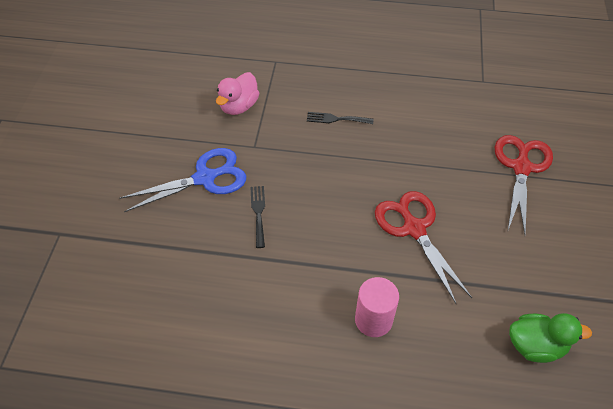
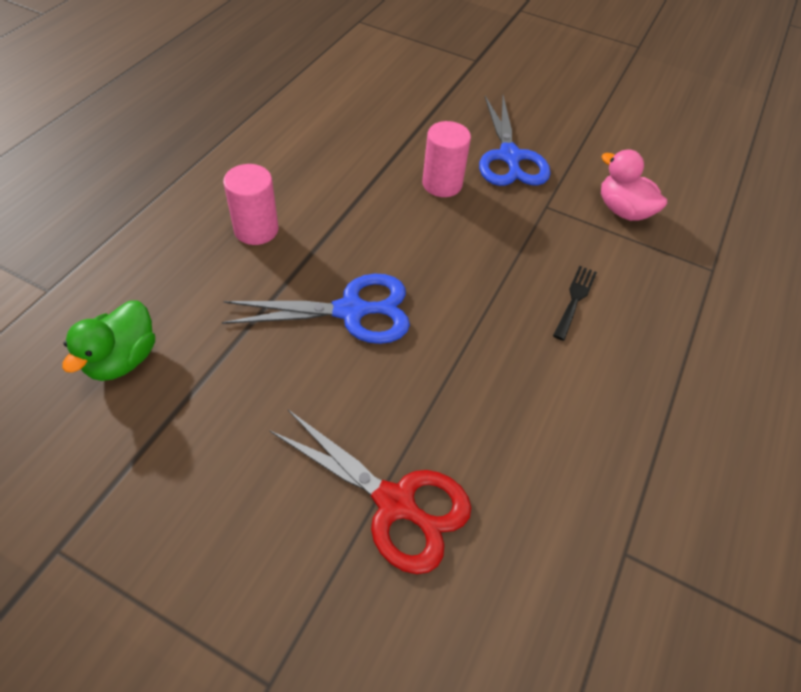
camera: 105 degrees right, 0 degrees up
black fork [250,186,265,248] -> pink cylinder [422,121,471,197]
red scissors [375,191,472,303] -> blue scissors [222,274,410,344]

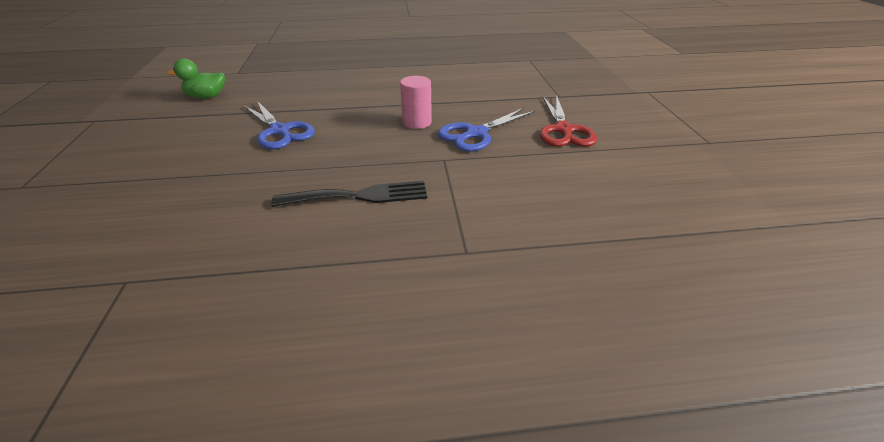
camera: 60 degrees right, 15 degrees down
pink cylinder [223,164,278,245] -> none
red scissors [269,410,471,574] -> red scissors moved to [540,95,597,147]
black fork [553,266,597,341] -> black fork [271,181,427,207], size x1.83
pink duck [601,149,667,221] -> none

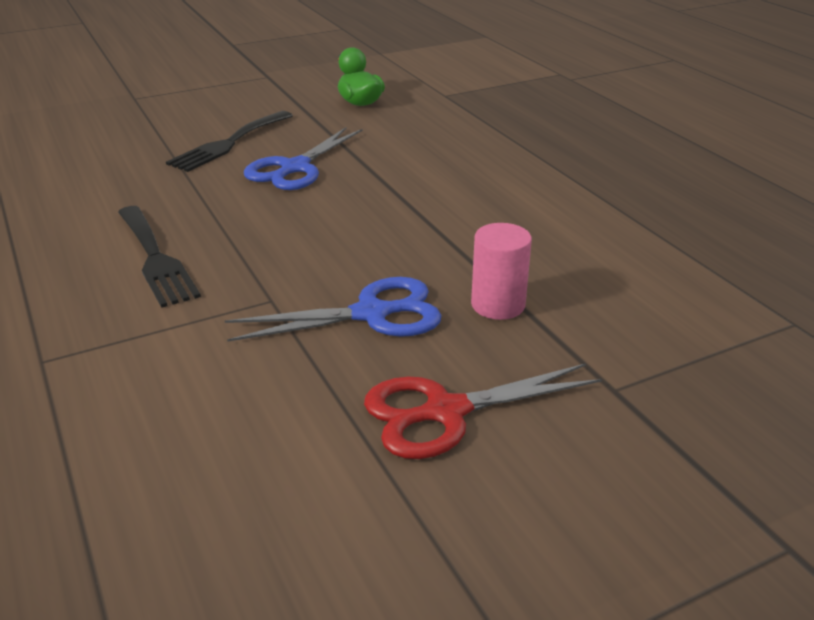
camera: 70 degrees right, 5 degrees down
pink cylinder [400,76,432,129] -> pink cylinder moved to [471,223,532,320]
blue scissors [438,108,535,152] -> blue scissors turned 135 degrees clockwise [225,277,442,342]
none -> black fork [166,111,293,172]

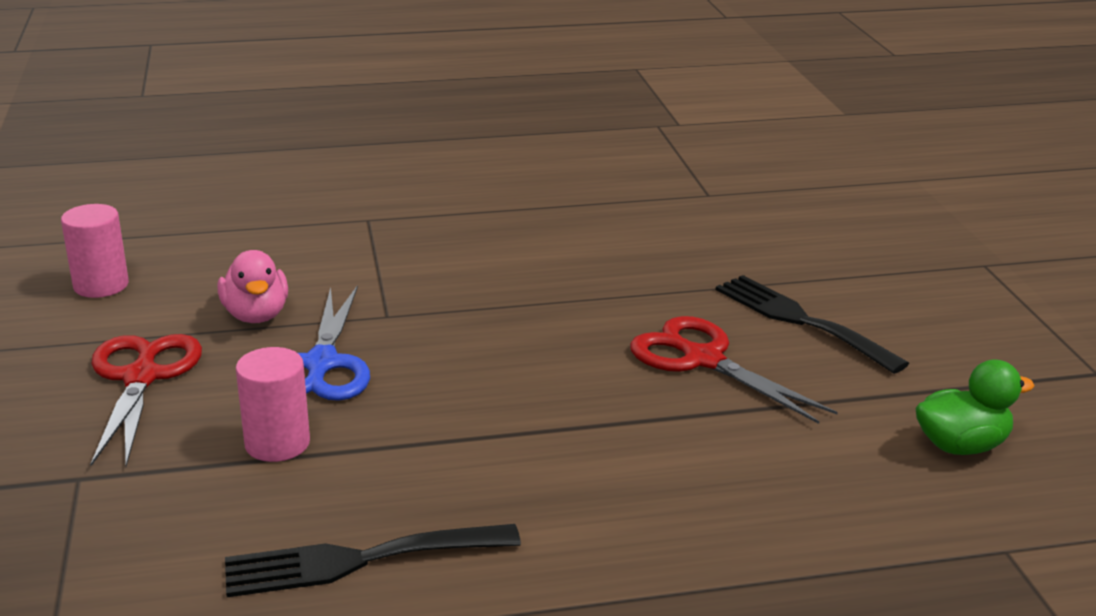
camera: 105 degrees right, 5 degrees down
black fork [118,206,201,308] -> black fork moved to [225,524,521,597]
blue scissors [244,127,363,190] -> red scissors [630,316,838,424]
none -> pink cylinder [61,204,129,298]
none -> pink duck [217,250,288,323]

